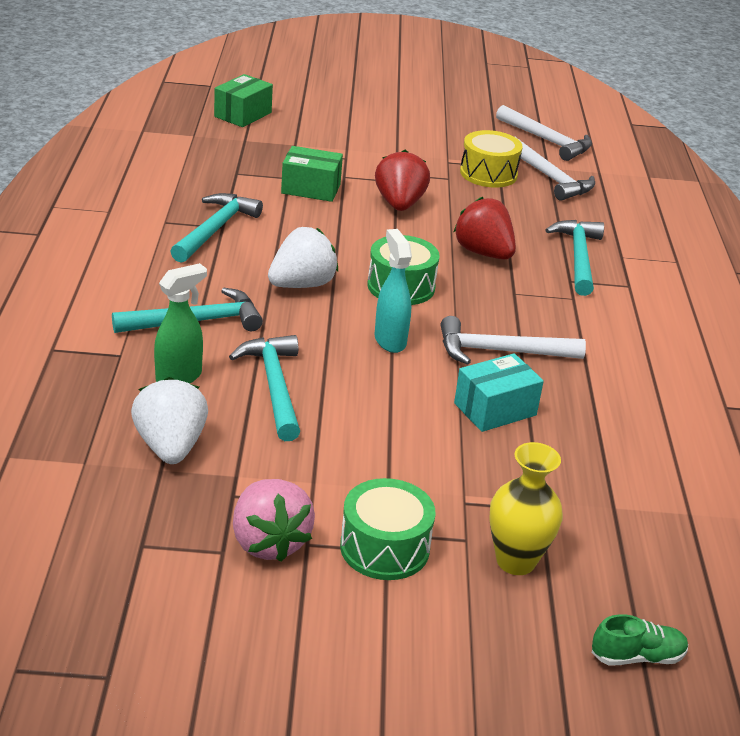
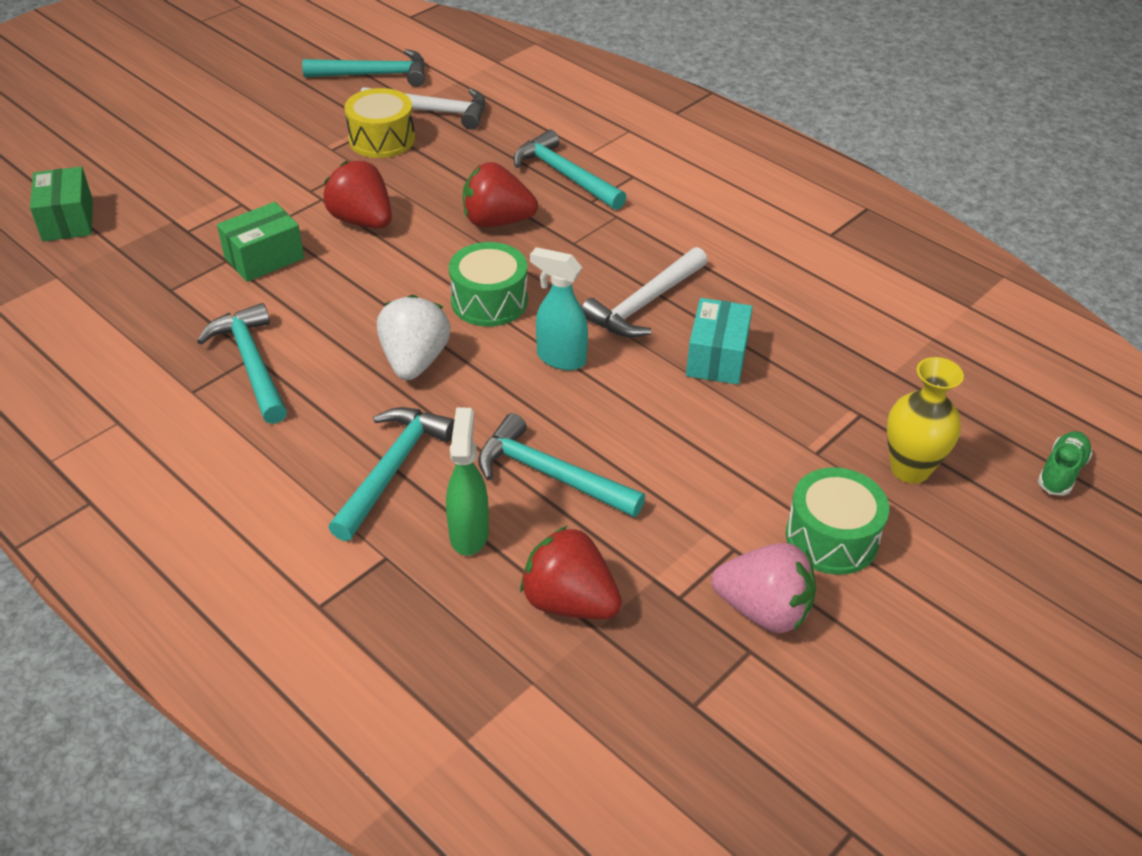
camera: 45 degrees left, 10 degrees up
white strawberry [131,377,208,464] -> red strawberry [520,526,622,619]
white hammer [496,105,592,161] -> turquoise hammer [302,49,425,87]

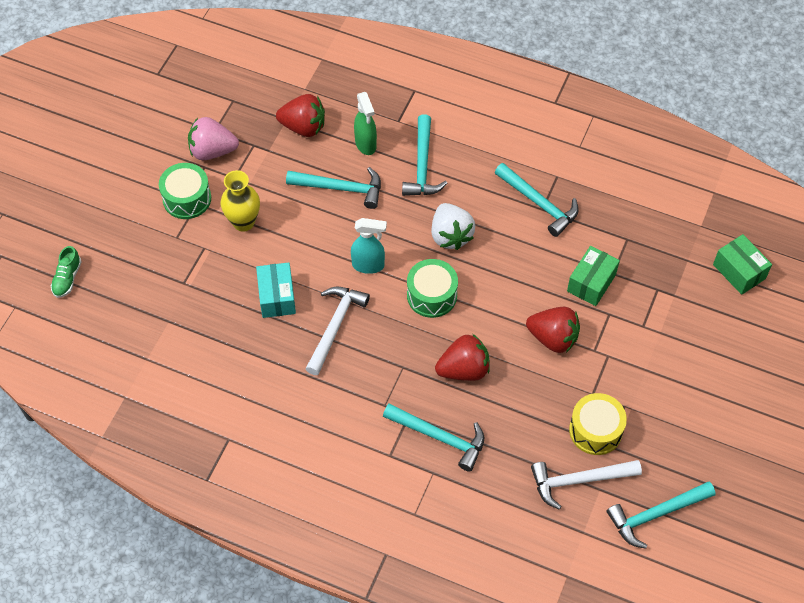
camera: 160 degrees right, 15 degrees up
yellow vase [887,357,964,484] -> yellow vase moved to [220,170,260,232]

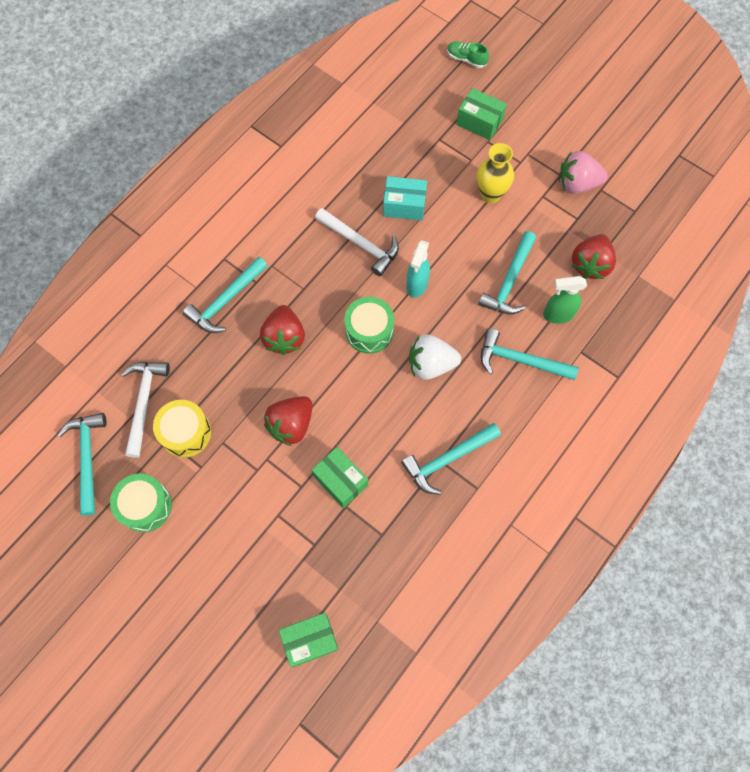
camera: 105 degrees right, 10 degrees up
green drum [159,163,211,219] -> green drum moved to [110,474,172,532]
pink strawberry [188,117,239,160] -> pink strawberry turned 105 degrees counterclockwise [559,151,608,194]
none -> green box [456,88,507,140]

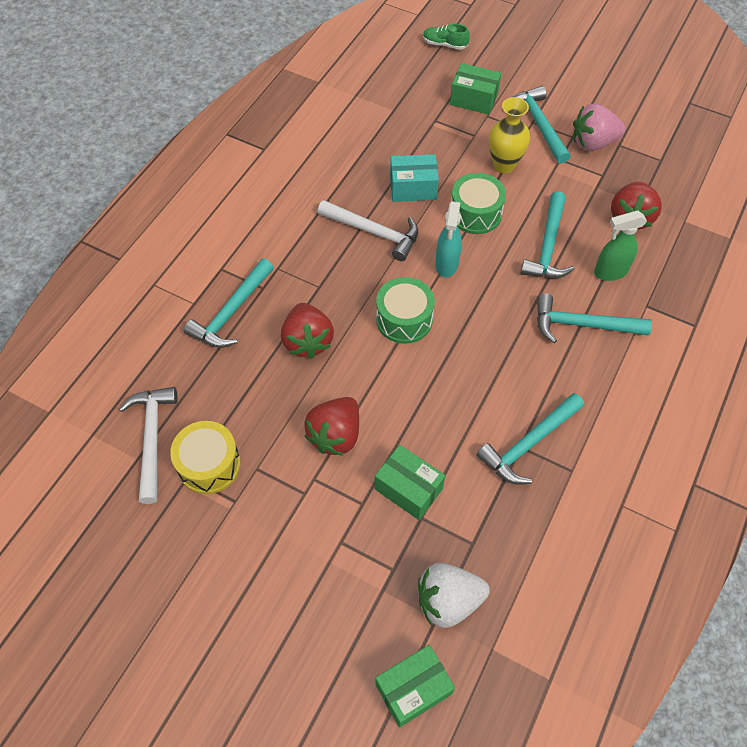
camera: 10 degrees left, 10 degrees down
turquoise hammer [58,413,107,516] -> turquoise hammer moved to [513,86,571,164]
green drum [110,474,172,532] -> green drum moved to [451,173,506,234]
white strawberry [409,334,461,380] -> white strawberry moved to [418,563,490,628]

